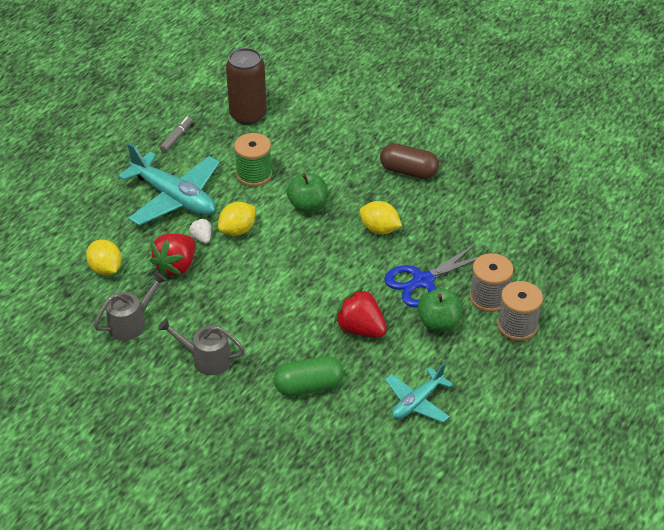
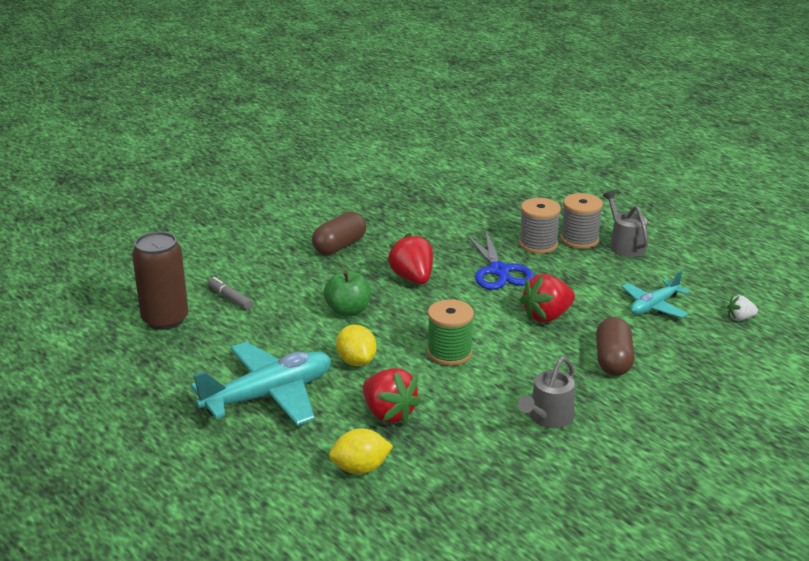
camera: 70 degrees left, 15 degrees down
grey watering can [94,272,167,341] -> grey watering can moved to [603,191,648,257]
grey marker [160,117,193,153] -> grey marker moved to [208,277,253,310]
white strawberry [189,218,211,244] -> white strawberry moved to [727,295,758,321]
green spool [234,133,272,186] -> green spool moved to [427,299,474,366]
green capsule [274,356,344,396] -> brown capsule [596,317,635,376]
yellow lemon [359,201,402,234] -> red strawberry [387,233,433,284]
turquoise plane [385,363,453,423] -> turquoise plane turned 75 degrees clockwise [622,271,690,318]
green apple [418,288,463,332] -> none

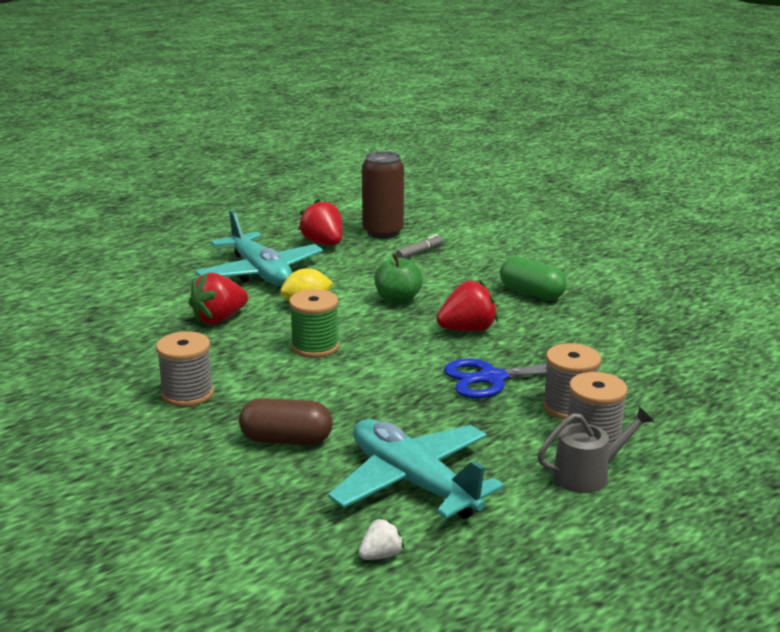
camera: 90 degrees right, 5 degrees down
brown capsule [312,212,366,255] -> green capsule [500,256,567,301]
yellow lemon [329,428,393,474] -> none
grey watering can [518,357,575,428] -> grey spool [156,331,214,407]
red strawberry [520,274,575,322] -> red strawberry moved to [298,198,342,245]
turquoise plane [622,271,690,318] -> turquoise plane [328,419,504,519], size x1.76
white strawberry [727,295,758,321] -> white strawberry turned 60 degrees clockwise [359,518,404,560]

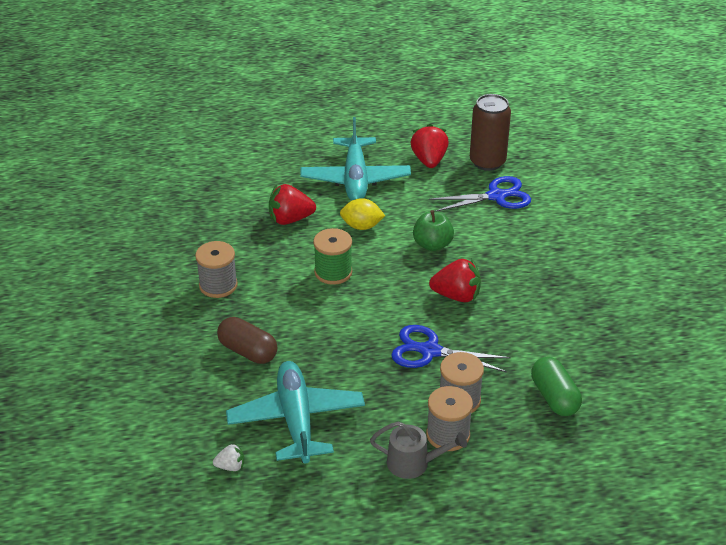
camera: 30 degrees right, 15 degrees up
grey marker [396,234,443,258] -> blue scissors [429,176,531,212]
green capsule [500,256,567,301] -> green capsule moved to [531,357,582,416]

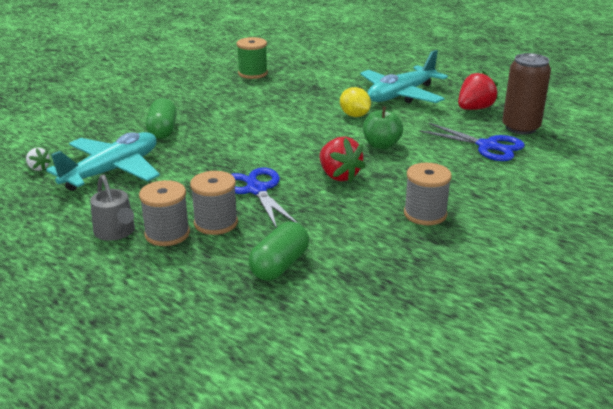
camera: 50 degrees right, 10 degrees down
grey spool [195,241,238,298] -> grey spool moved to [404,163,452,225]
brown capsule [217,317,278,364] -> green capsule [146,98,177,139]
red strawberry [269,184,316,225] -> none
green spool [313,228,352,285] -> green spool moved to [237,37,268,79]

